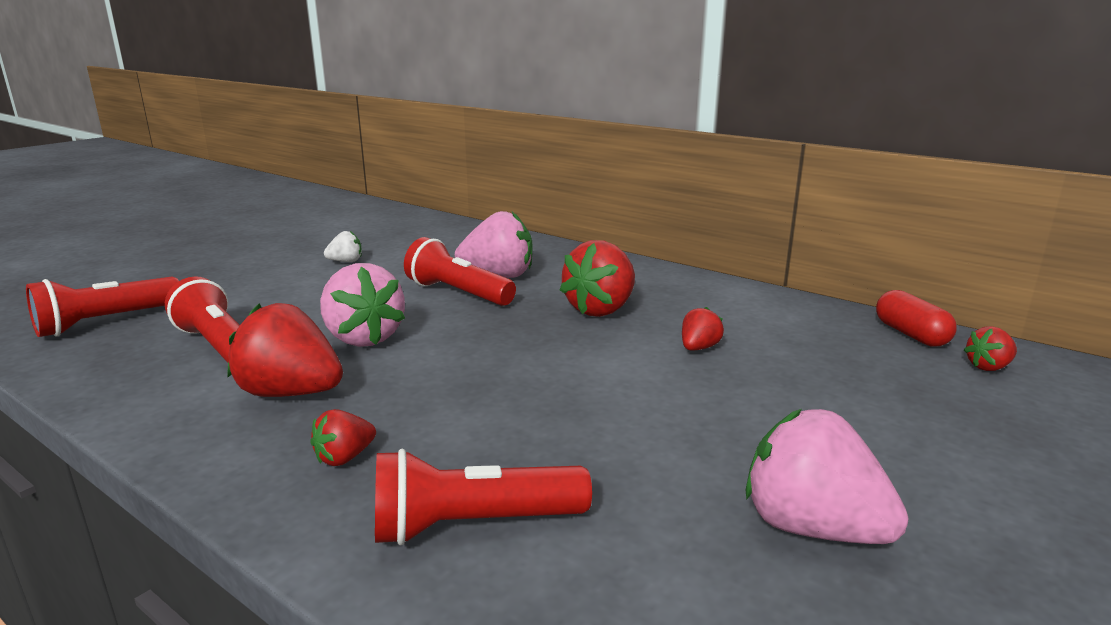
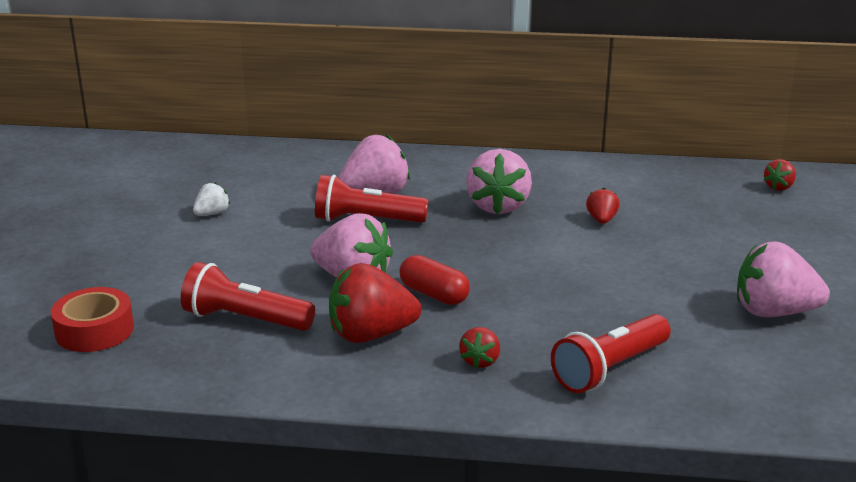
camera: 30 degrees left, 5 degrees up
red flashlight [26,277,179,337] -> red tape [51,287,134,352]
red strawberry [560,240,635,317] -> pink strawberry [466,149,532,215]
red capsule [876,290,957,346] -> red capsule moved to [399,255,470,305]

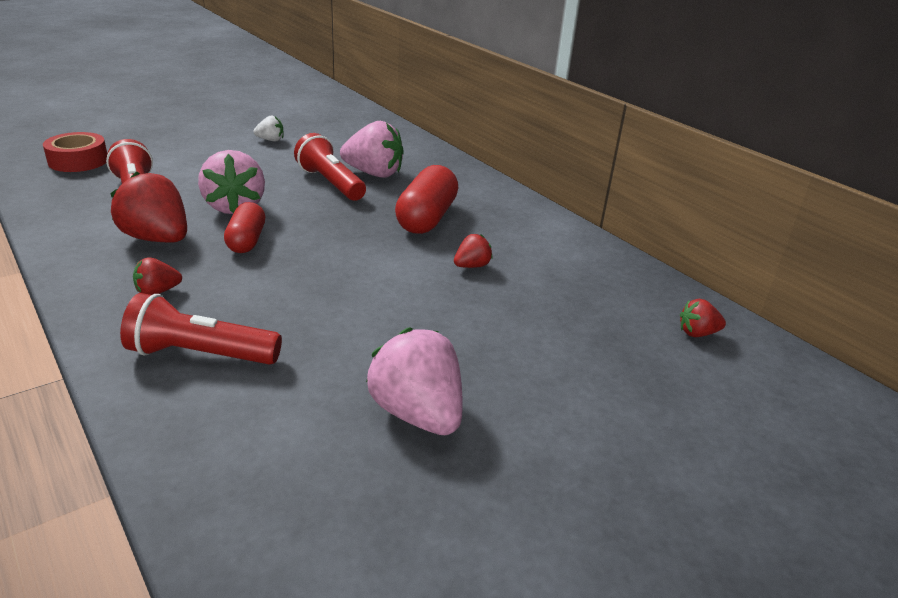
camera: 45 degrees right, 5 degrees up
pink strawberry [466,149,532,215] -> red capsule [395,165,458,234]

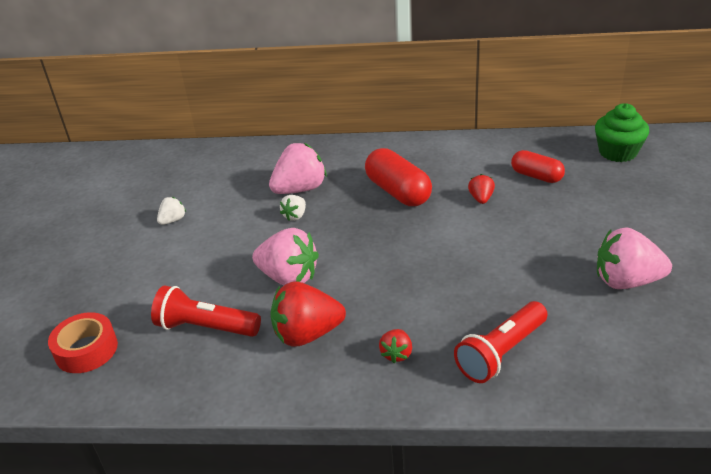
camera: 45 degrees left, 5 degrees up
red capsule [224,202,265,253] -> red capsule moved to [511,150,565,183]
red flashlight [294,133,366,201] -> white strawberry [280,195,306,221]
red strawberry [680,299,726,337] -> green cupcake [595,103,649,162]

